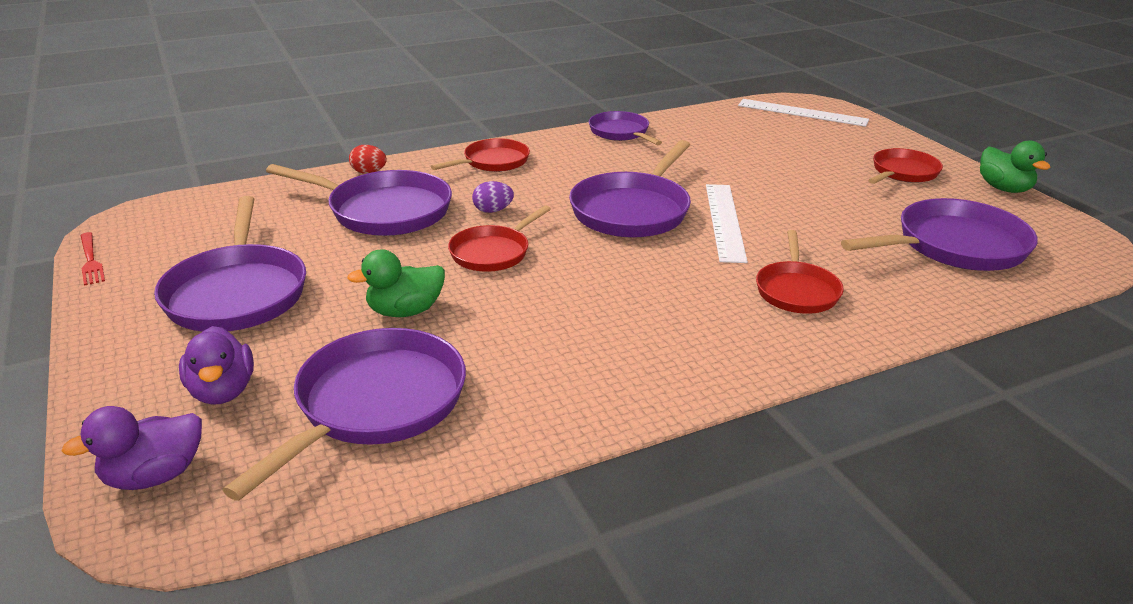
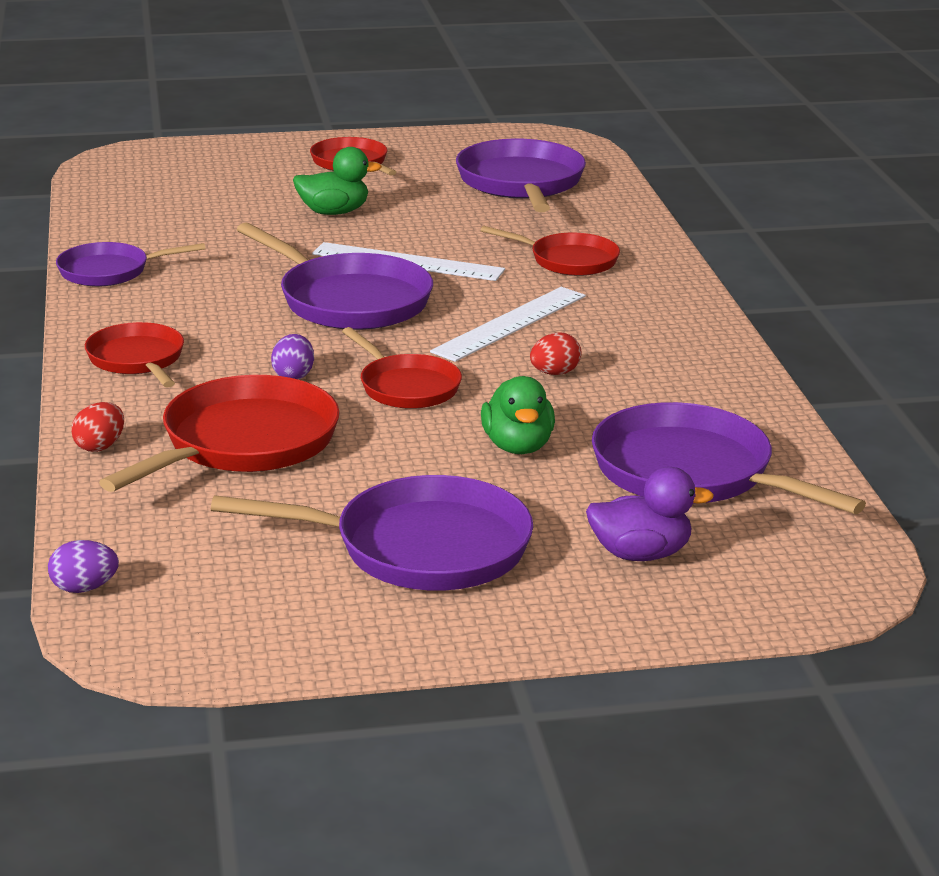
camera: 75 degrees left, 5 degrees down
purple duck [61,406,202,490] -> none
red fork [80,232,105,286] -> none
purple pan [266,164,452,236] -> red pan [99,375,340,492]
white ruler [738,99,869,127] -> white ruler moved to [430,287,586,362]
green duck [980,140,1051,193] -> green duck moved to [293,147,382,215]
none -> purple egg [48,540,119,593]
none -> red egg [530,332,581,375]

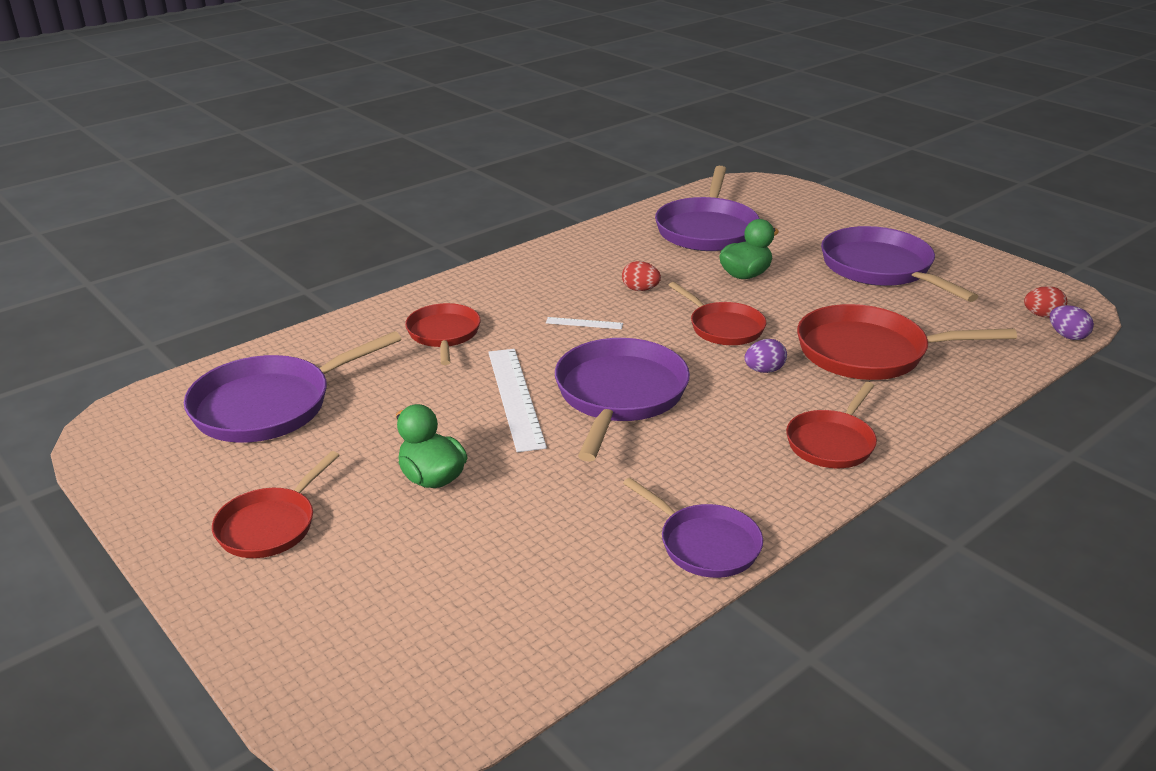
camera: 120 degrees left, 5 degrees up
red egg [71,402,124,452] -> red egg moved to [1024,286,1067,318]
red pan [342,327,462,409] -> red pan turned 120 degrees clockwise [668,282,766,345]
white ruler [430,287,586,362] -> white ruler [546,317,623,329], size x0.47
purple duck [586,467,714,561] -> none

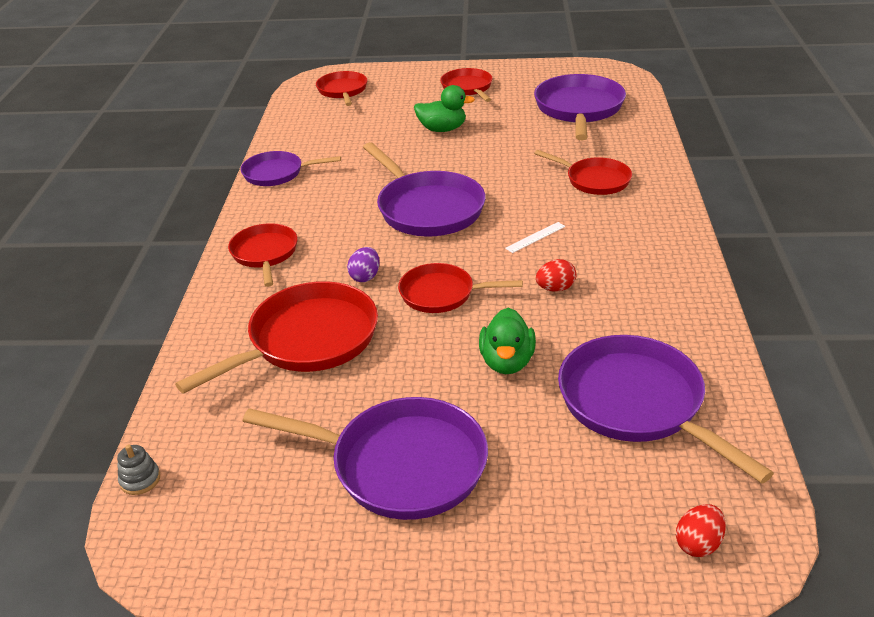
camera: 135 degrees right, 5 degrees up
white ruler [488,349,547,452] -> none
red egg [1024,286,1067,318] -> red egg moved to [676,504,726,557]
purple egg [1050,305,1094,340] -> grey stacking toy [117,445,160,495]
none -> red pan [316,71,367,106]

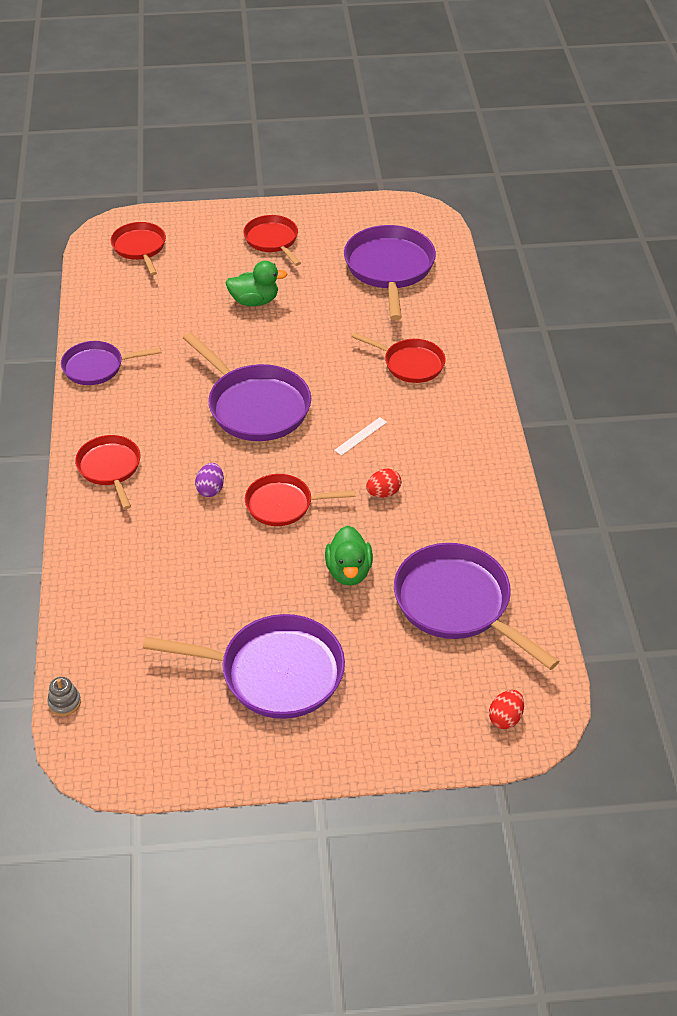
camera: 10 degrees left, 10 degrees up
red pan [175,281,378,394] -> none

